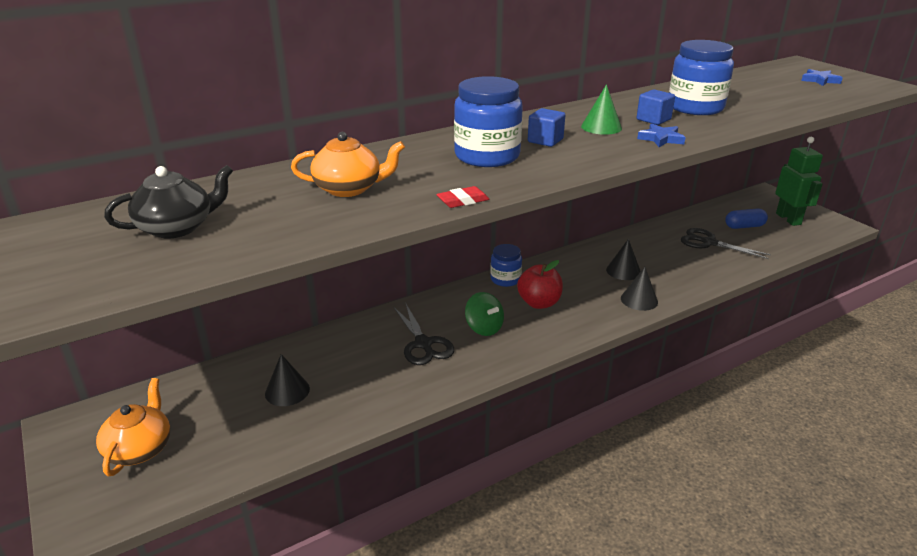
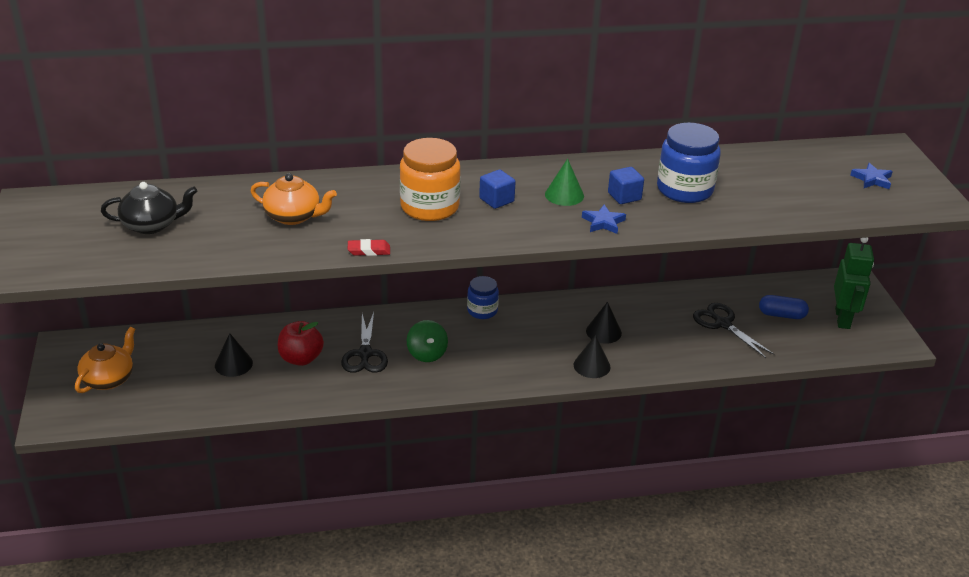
camera: 20 degrees right, 5 degrees up
blue jar [454,76,523,167] -> orange jar [400,138,460,221]
red apple [517,260,563,309] -> red apple moved to [278,321,324,366]

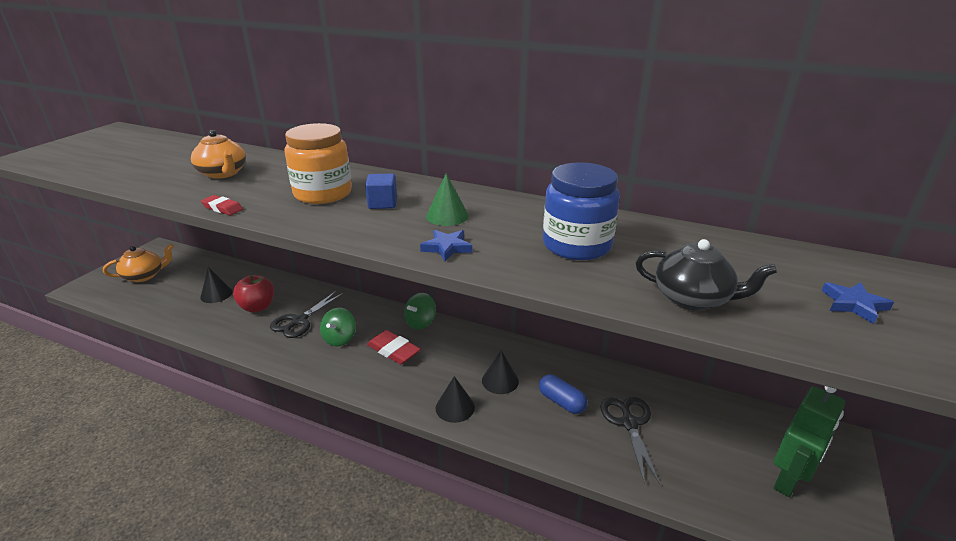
camera: 35 degrees right, 5 degrees down
black teapot [101,182,197,234] -> black teapot moved to [636,239,777,310]
blue jar [467,276,499,319] -> green spinning top [404,293,436,329]
blue cube [608,167,644,204] -> none
blue capsule [759,295,809,319] -> blue capsule moved to [539,374,588,414]
none -> red eraser [367,330,421,364]

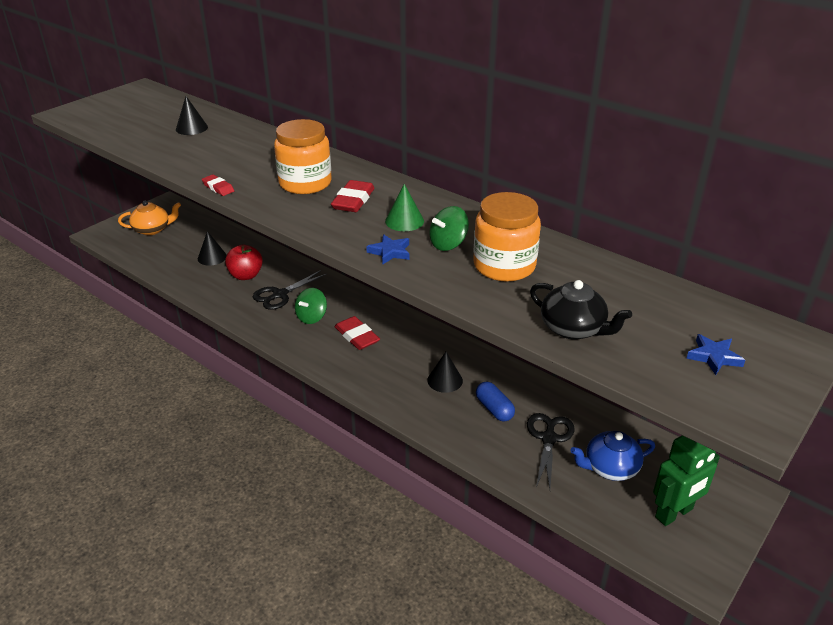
camera: 15 degrees right, 5 degrees up
orange teapot [191,130,246,179] -> none
blue cube [365,173,397,209] -> red eraser [331,180,375,212]
green spinning top [404,293,436,329] -> green spinning top moved to [429,206,469,251]
black cone [436,376,475,423] -> black cone moved to [176,96,208,135]
blue jar [543,162,620,260] -> orange jar [473,192,541,281]
none -> blue teapot [570,431,655,481]

